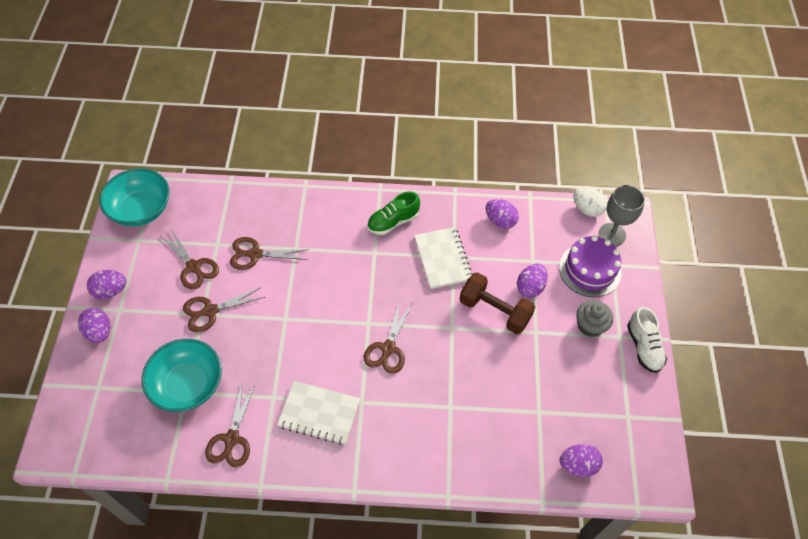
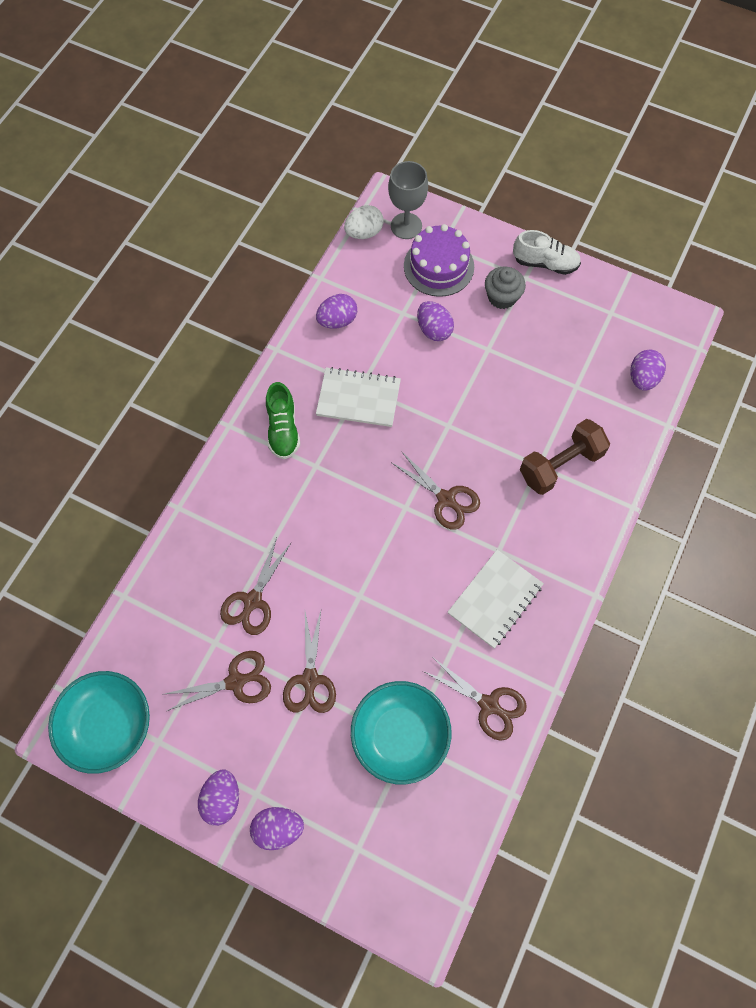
camera: 65 degrees left, 10 degrees up
brown dumbbell [460,272,535,334] -> brown dumbbell moved to [520,419,610,495]

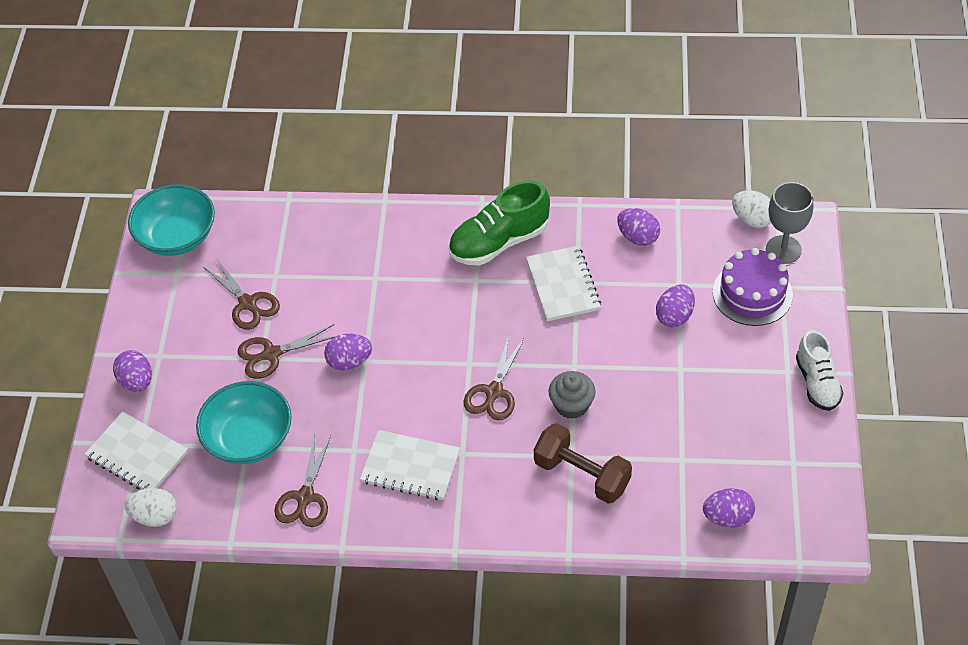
camera: 70 degrees right, 15 degrees down
purple egg [198,770,239,826] -> purple egg moved to [324,334,372,370]
brown scissors [220,537,291,635] -> none
green shoe [266,382,300,459] -> green shoe [448,180,550,266], size x1.50
grey cupcake [485,267,526,309] -> grey cupcake moved to [549,371,596,419]
none -> white notebook [85,412,188,489]
none -> white egg [125,488,177,527]

